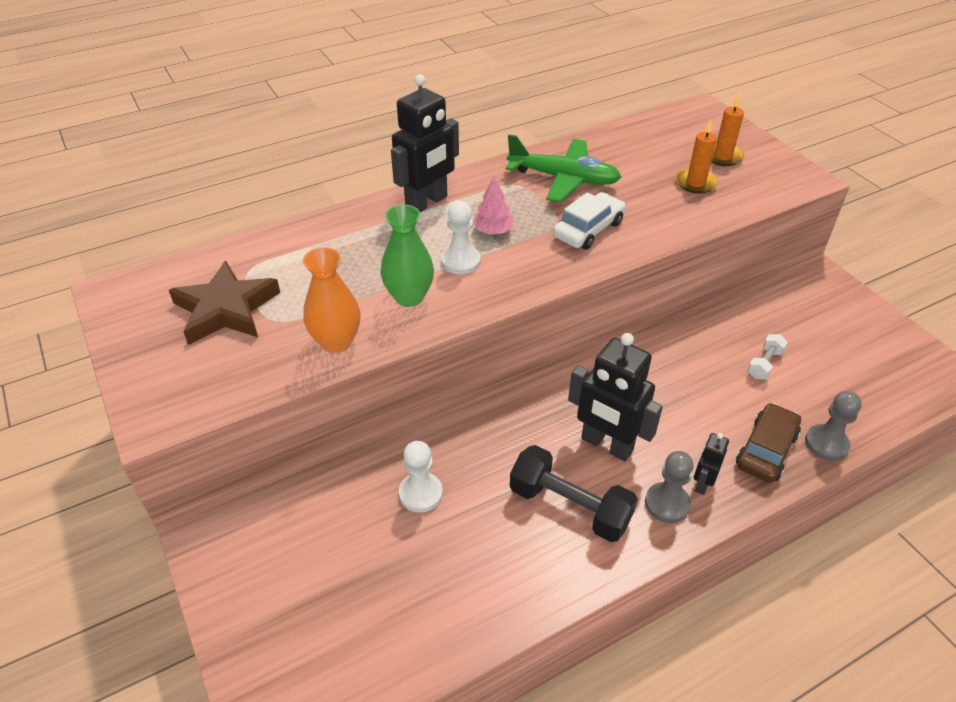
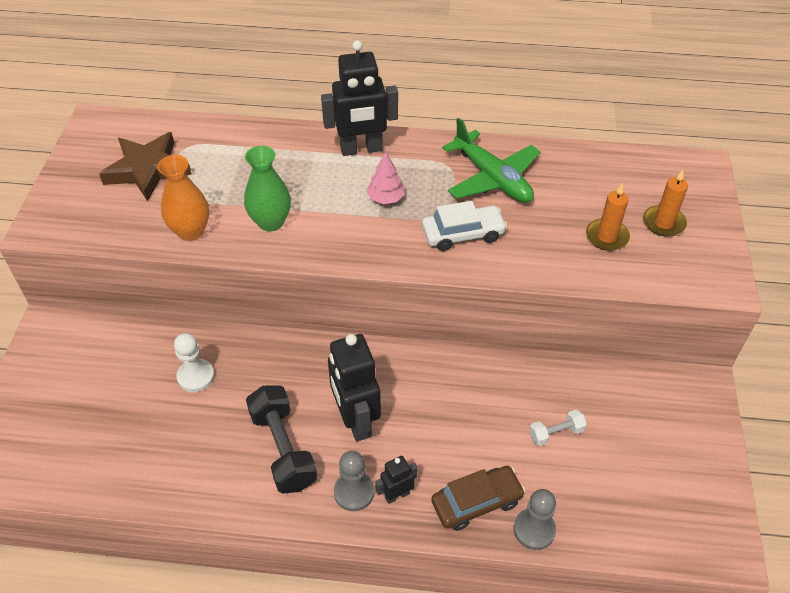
camera: 35 degrees right, 5 degrees up
white pawn [441,201,481,275] -> none

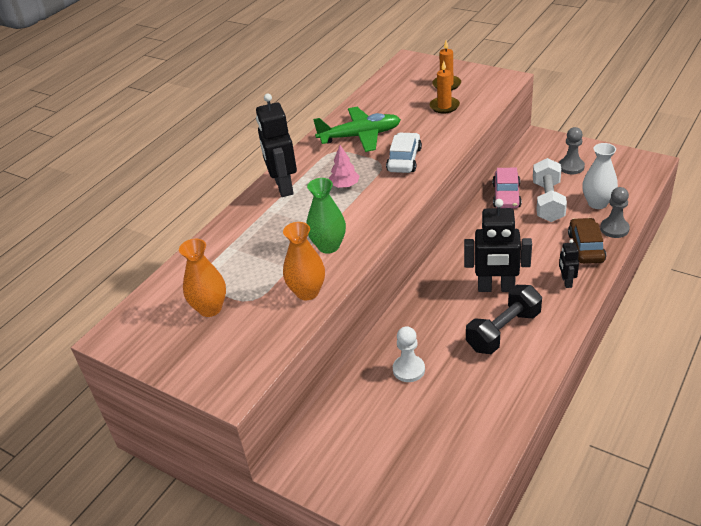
camera: 60 degrees left, 10 degrees down
brown star [99,132,192,202] -> orange vase [179,239,226,317]
black dumbbell [246,385,317,494] -> black dumbbell turned 45 degrees counterclockwise [466,285,542,354]
black robot [321,40,398,156] -> black robot turned 150 degrees clockwise [256,93,297,197]
grey pawn [334,451,374,511] -> grey pawn moved to [559,127,585,174]
white dumbbell [529,409,587,446] -> white dumbbell [533,158,567,222], size x1.94
none -> pink car [493,168,522,209]
none -> white vase [582,143,618,209]

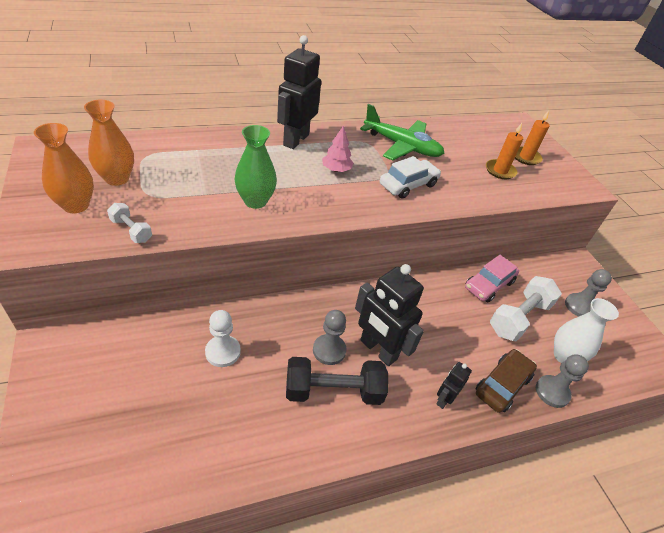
camera: 30 degrees right, 5 degrees up
orange vase [283,222,325,300] -> orange vase moved to [34,123,94,213]
none -> white dumbbell [107,203,152,243]
none -> grey pawn [313,310,346,365]

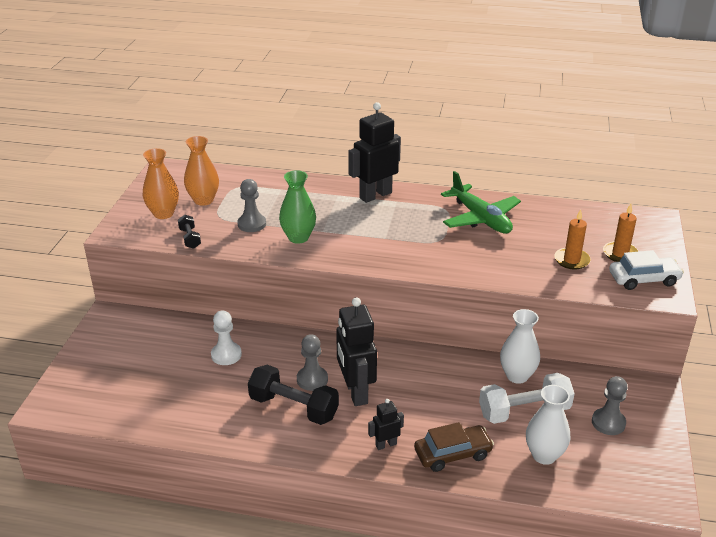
camera: 35 degrees right, 10 degrees down
white dumbbell [107,203,152,243] -> black dumbbell [178,215,201,249]
pink tree [322,126,354,172] -> none
white car [380,156,441,199] -> white car moved to [609,250,684,290]
pink car [465,255,519,302] -> white vase [500,309,540,384]
grey pawn [536,354,589,408] -> grey pawn moved to [237,179,266,232]

